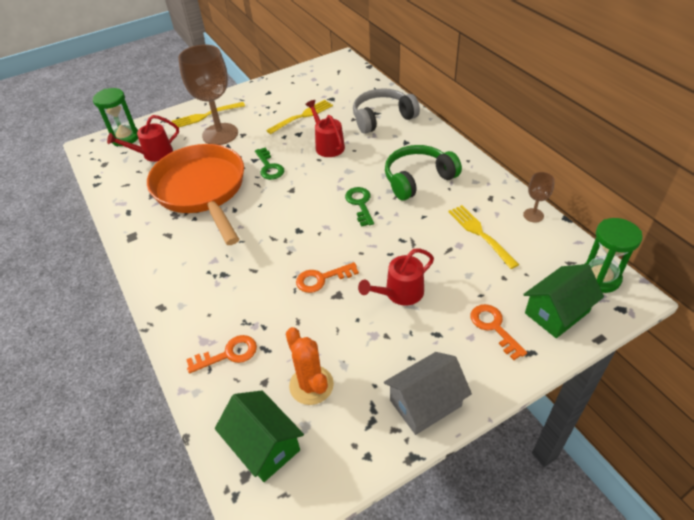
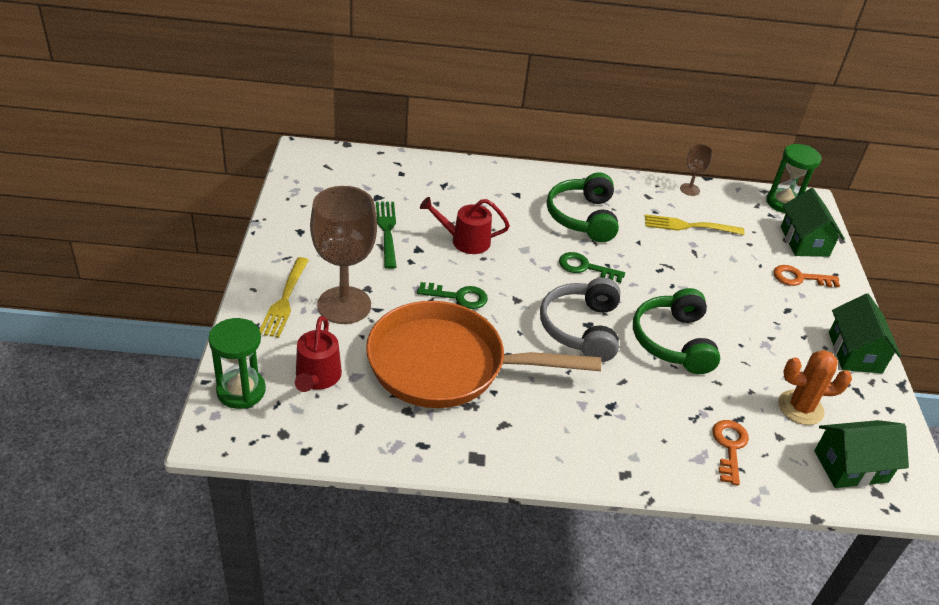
camera: 65 degrees left, 5 degrees down
yellow fork [266,100,333,134] -> green fork [376,202,396,269]
orange key [296,262,359,293] -> green headphones [633,288,720,374]
grey headphones [353,88,420,134] -> grey headphones moved to [540,277,620,362]
red watering can [358,248,434,306] -> none
grey house [384,352,472,435] -> green house [829,293,901,373]

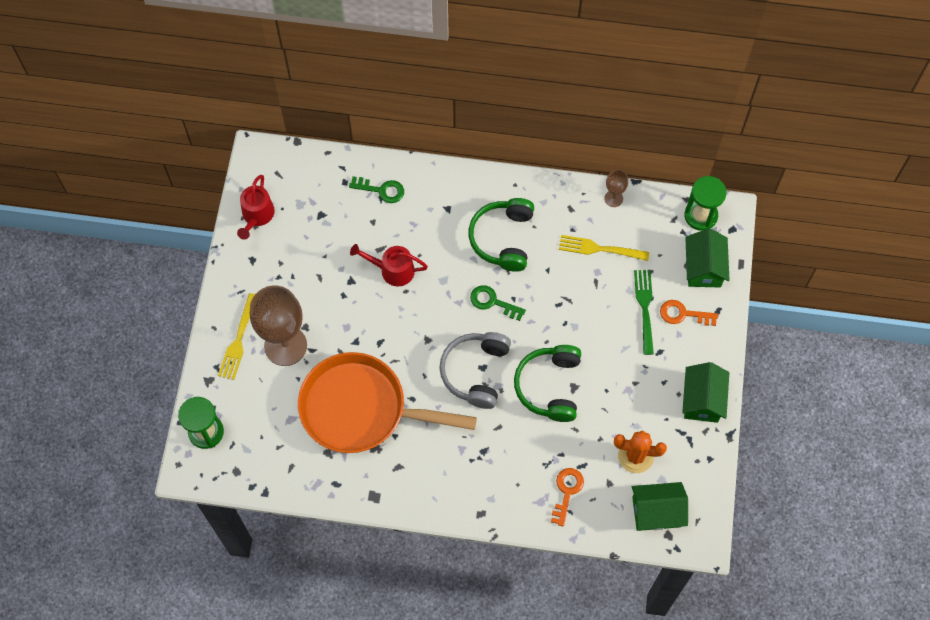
camera: 10 degrees right, 25 degrees up
red watering can [295,316,342,392] -> red watering can moved to [237,175,275,240]
green fork [376,202,396,269] -> green fork moved to [634,270,654,355]
green key [417,282,488,309] -> green key moved to [349,176,404,203]

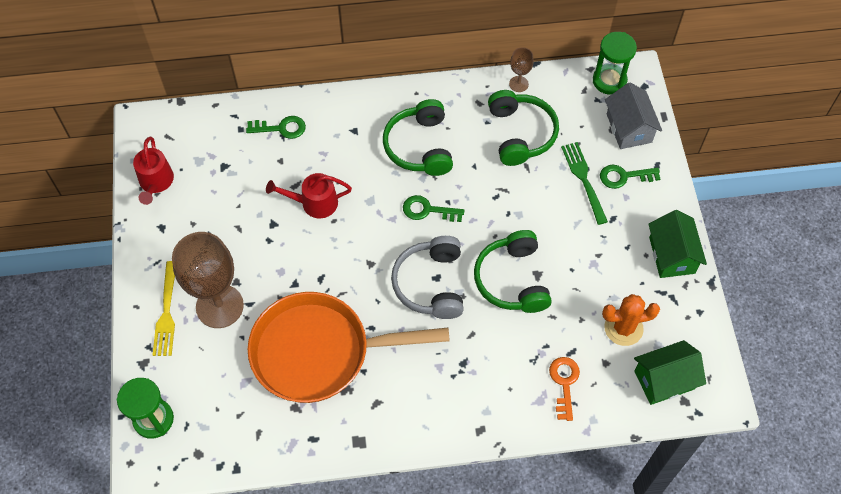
camera: 15 degrees left, 5 degrees down
yellow fork [559,235,649,261] -> green headphones [488,90,559,166]
orange key [660,300,718,326] -> green key [600,165,660,189]
green house [685,228,730,287] -> grey house [605,83,662,149]

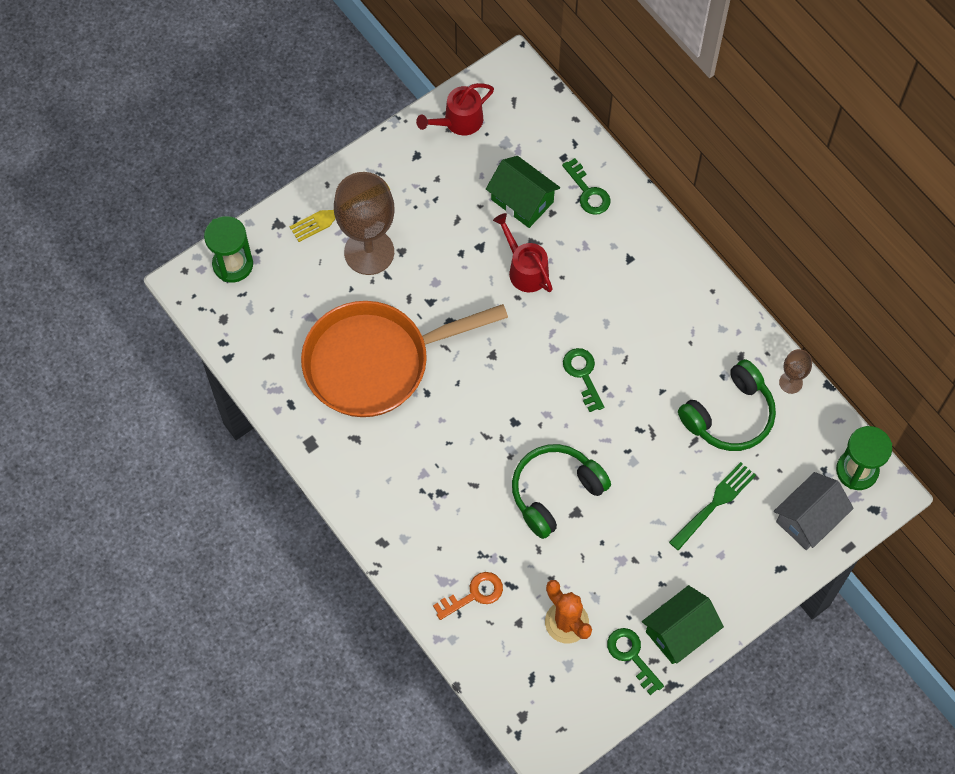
camera: 60 degrees right, 5 degrees up
orange pan [248,292,450,403] -> orange pan turned 75 degrees counterclockwise [301,301,508,417]
green headphones [383,99,453,176] -> none
grey headphones [391,236,464,319] -> none
green key [600,165,660,189] -> green key moved to [607,628,664,695]
green house [634,340,706,405] -> green house moved to [486,156,560,228]

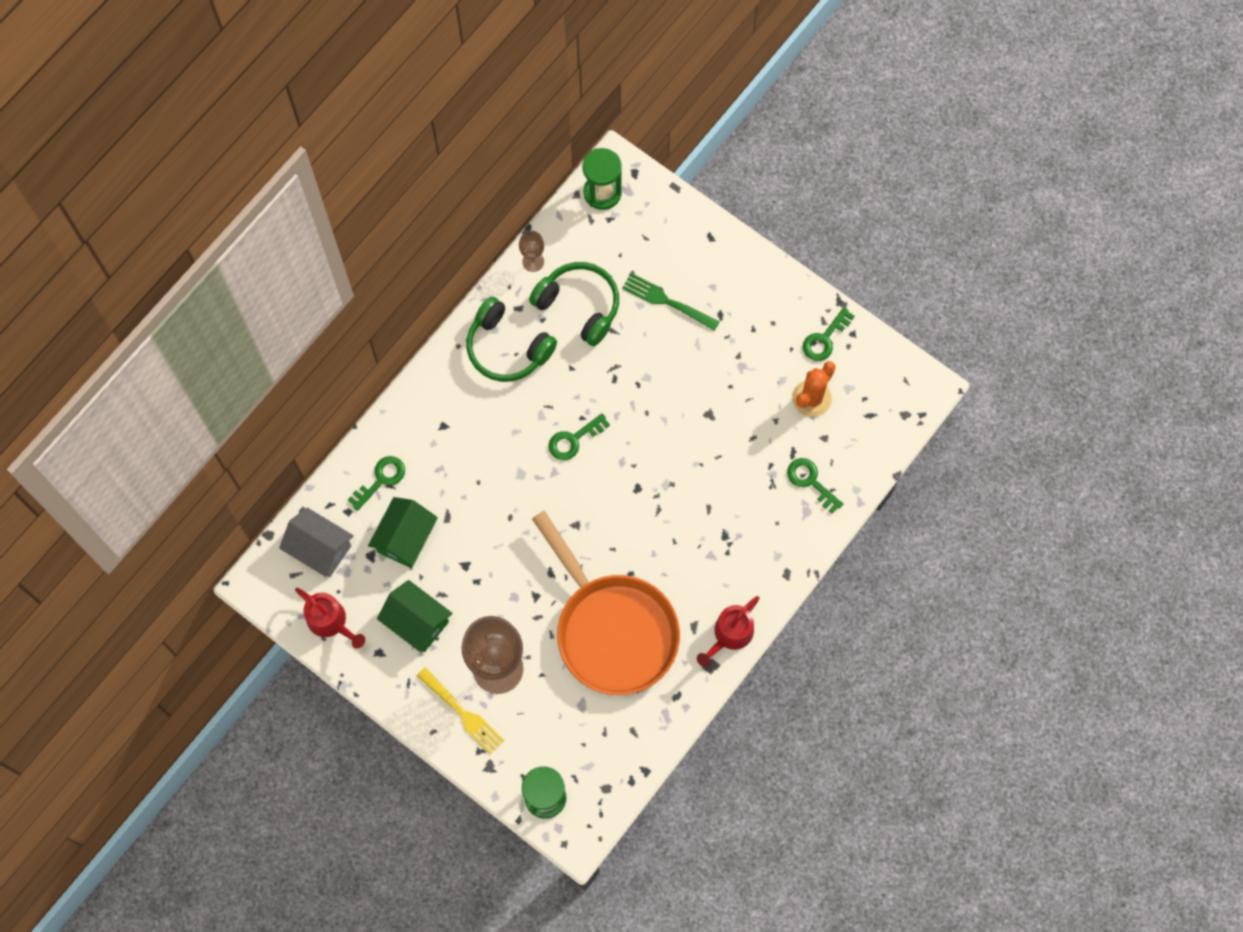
camera: 105 degrees left, 5 degrees up
orange key [433,572,503,620] -> green key [787,458,843,514]
red watering can [493,213,553,292] -> red watering can moved to [697,596,760,667]
green headphones [512,444,611,539] -> green headphones moved to [467,297,557,382]
green house [642,585,724,664] -> green house moved to [377,580,453,652]
grey house [774,472,854,550] -> grey house moved to [279,507,354,577]

